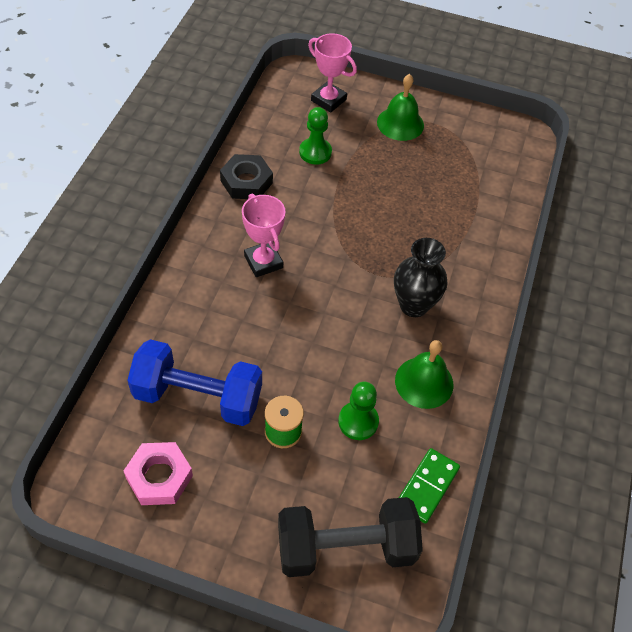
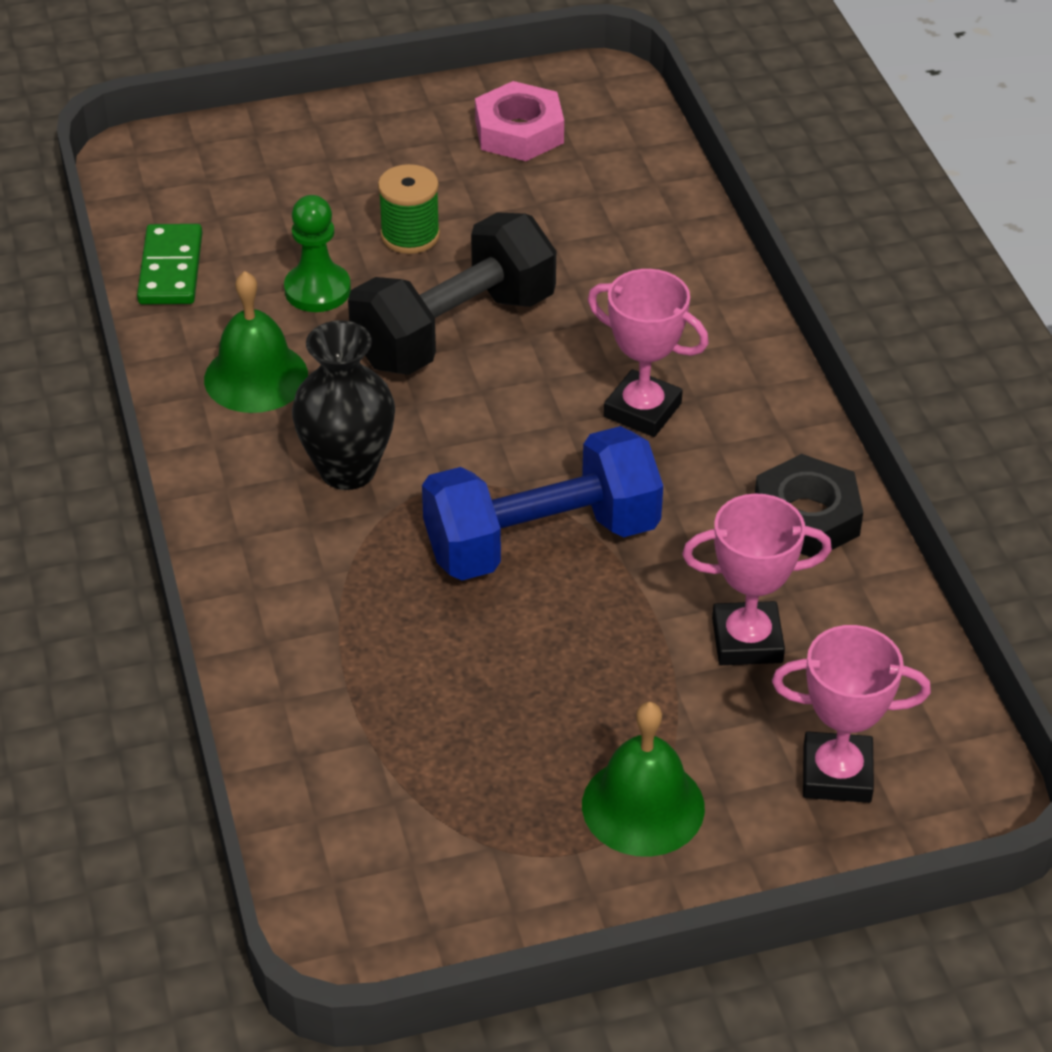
camera: 150 degrees right, 10 degrees down
blue dumbbell [127,339,262,426] -> blue dumbbell moved to [422,426,663,580]
black dumbbell [278,497,423,577] -> black dumbbell moved to [348,212,556,375]
green pawn [299,107,332,165] -> pink trophy [682,493,832,665]

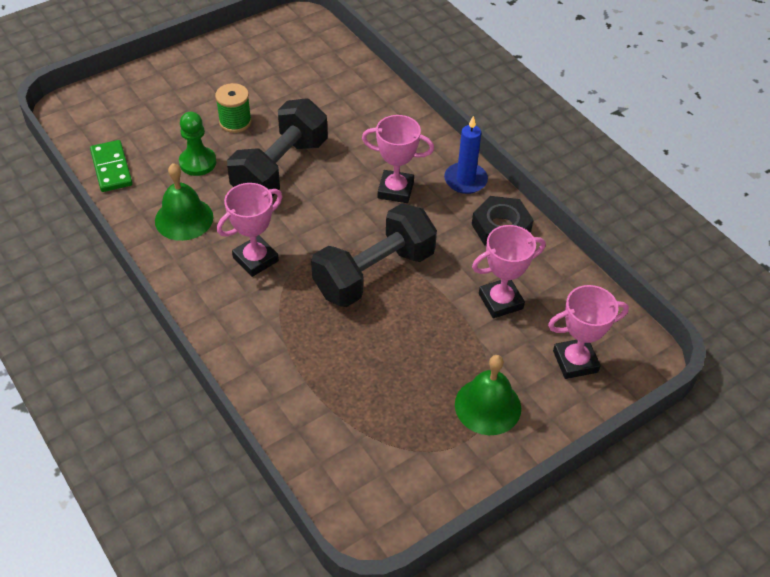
camera: 20 degrees left, 5 degrees up
black vase [292,320,395,490] -> pink trophy [217,183,282,277]
blue dumbbell [422,426,663,580] -> black dumbbell [311,203,437,307]
pink nut [475,81,564,161] -> none
none -> blue candle [444,116,488,194]

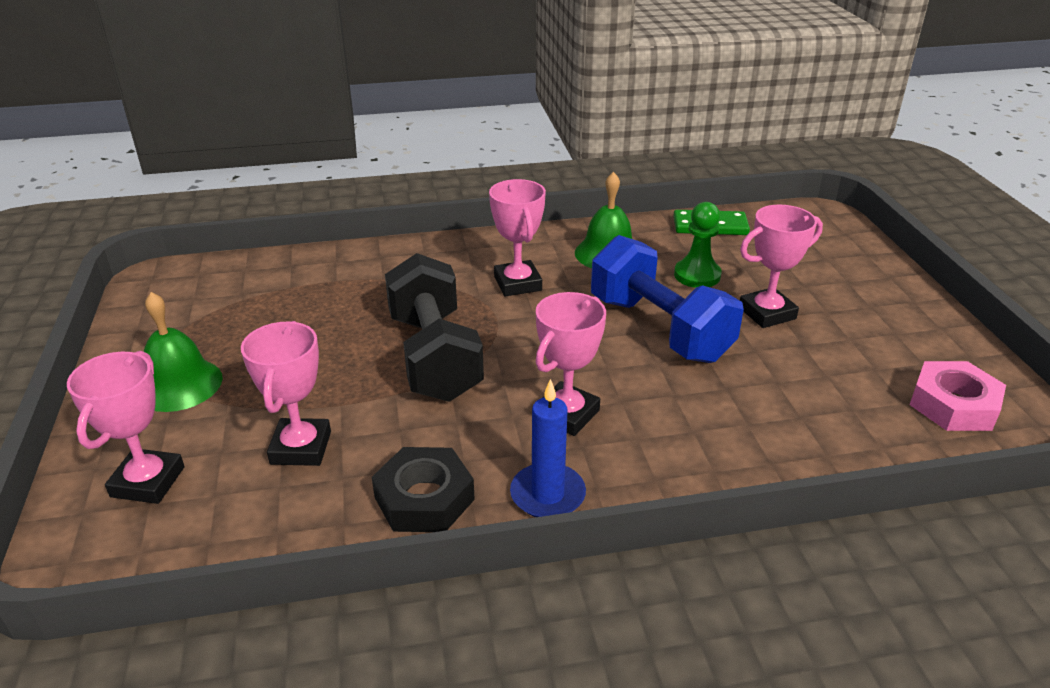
camera: 115 degrees right, 15 degrees down
green spool [215,83,252,133] -> pink trophy [740,205,823,328]
black dumbbell [227,98,328,197] -> blue dumbbell [591,235,744,363]
none -> pink nut [910,361,1006,431]

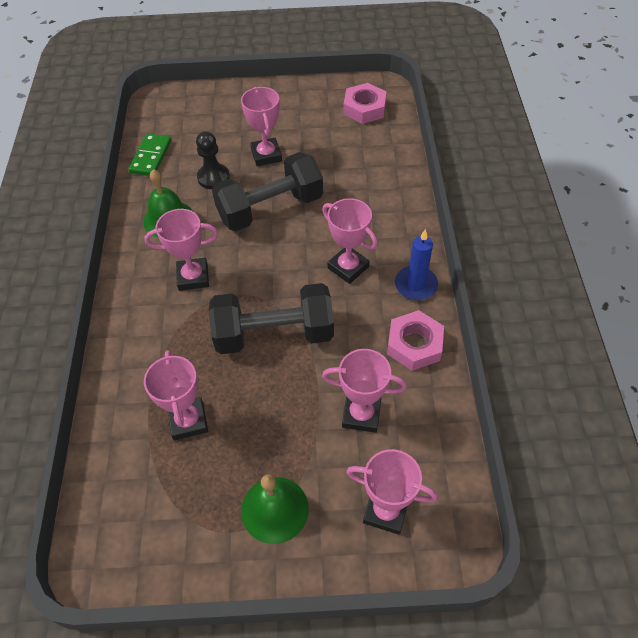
camera: 80 degrees left, 20 degrees up
black nut [372,447,475,532] -> pink nut [387,310,444,371]
blue dumbbell [591,235,744,363] -> black dumbbell [212,152,323,231]
green pawn [674,202,722,288] -> black pawn [196,131,230,189]
none -> pink trophy [144,350,208,440]

